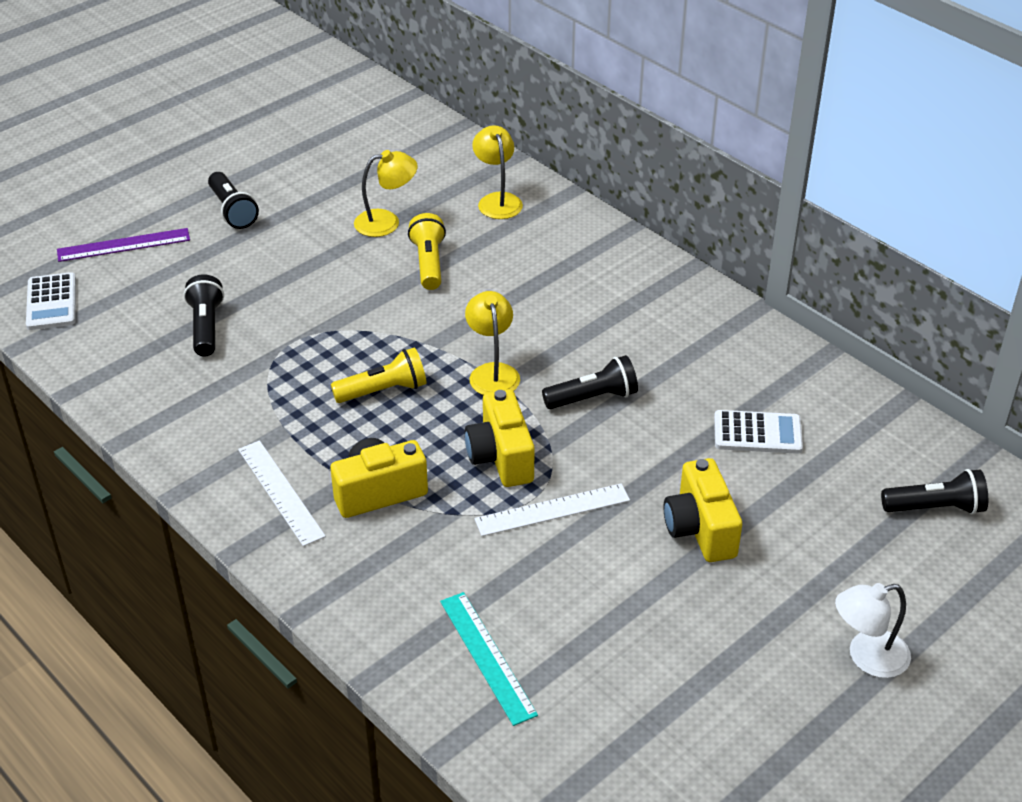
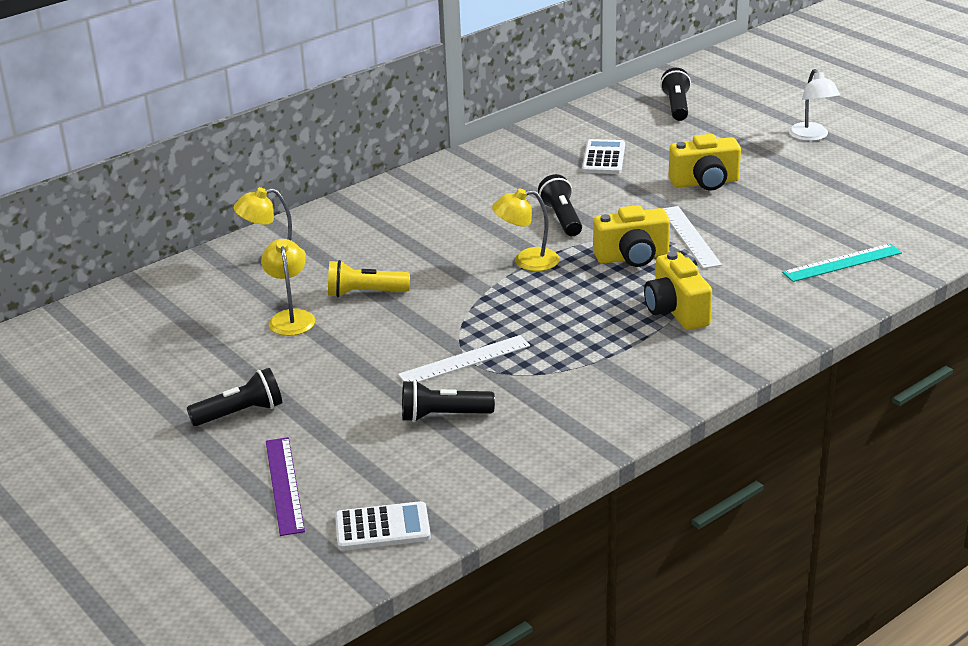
camera: 85 degrees left, 10 degrees down
white ruler [238,441,326,546] -> white ruler moved to [398,335,530,382]
yellow flashlight [331,347,427,403] -> none

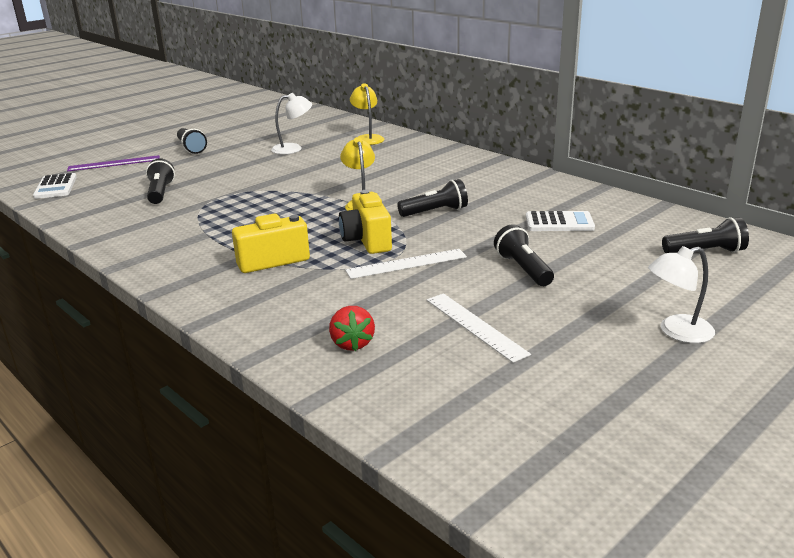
camera: 85 degrees right, 5 degrees down
yellow lamp [261,239,315,336] -> white lamp [271,93,312,154]
yellow flashlight [328,260,410,297] -> none
white ruler [398,335,530,382] -> white ruler moved to [427,293,531,363]
yellow camera [669,134,741,190] -> black flashlight [494,224,554,286]
turquoise ruler [782,243,902,282] -> red strawberry [329,306,375,351]

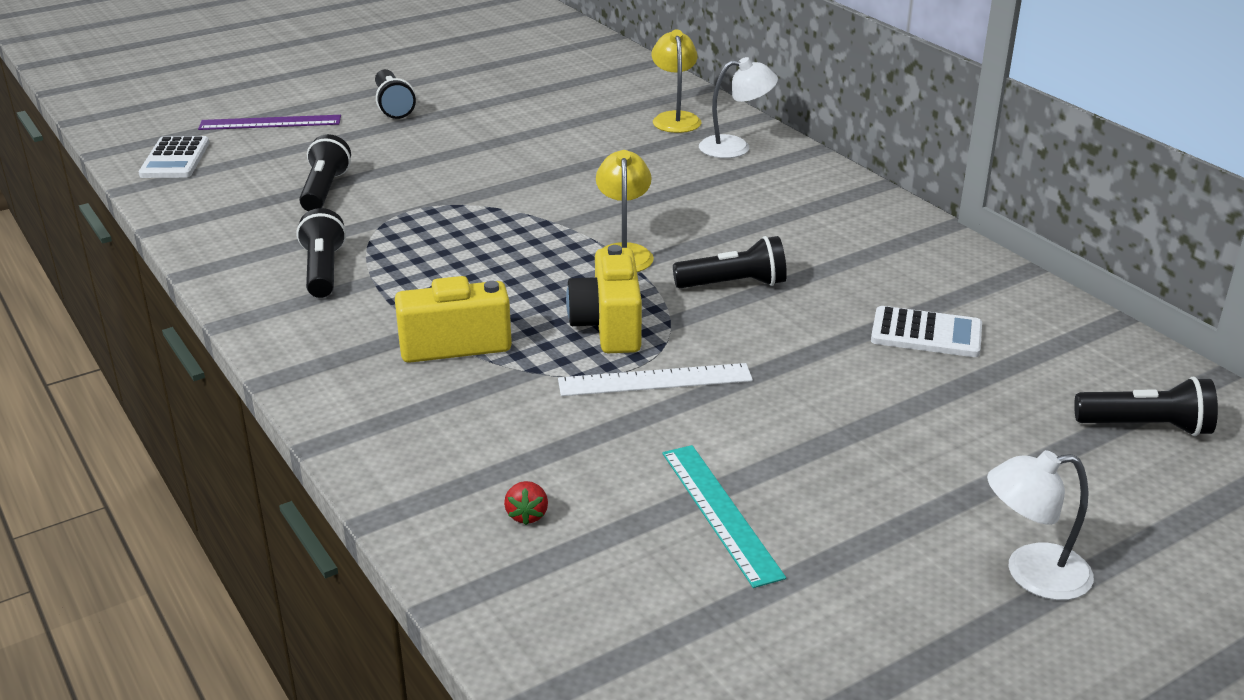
camera: 10 degrees right, 5 degrees up
white lamp [271,93,312,154] -> white lamp moved to [699,57,778,158]
red strawberry [329,306,375,351] -> red strawberry [504,481,548,525], size x0.64
white ruler [427,293,531,363] -> turquoise ruler [662,445,786,588]
black flashlight [494,224,554,286] -> black flashlight moved to [296,208,346,298]

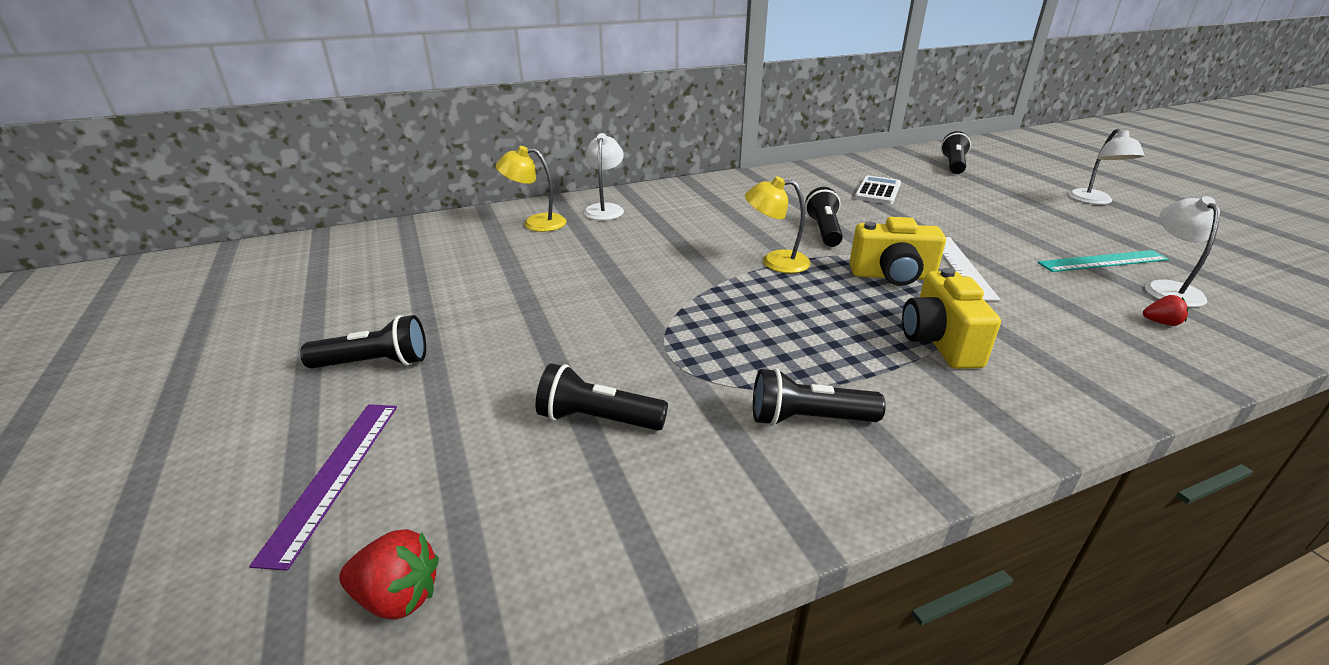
camera: 80 degrees left, 0 degrees up
white calculator [139,136,209,178] -> red strawberry [339,529,439,619]
none -> white lamp [1145,196,1220,307]

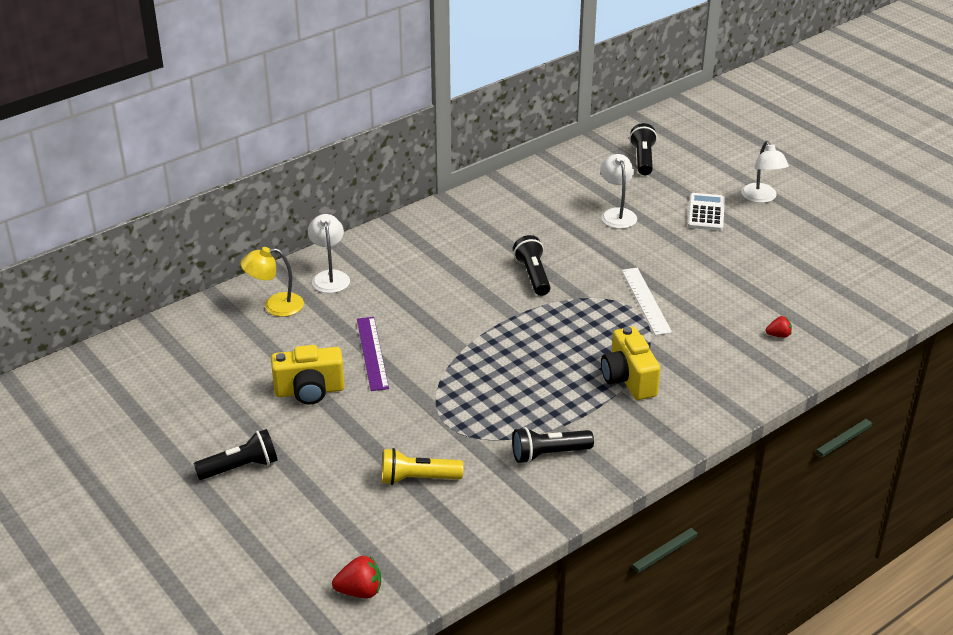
camera: 15 degrees left, 5 degrees up
purple ruler [249,404,397,570] -> purple ruler moved to [357,317,389,391]
black flashlight [535,363,668,431] -> yellow flashlight [382,448,463,485]
yellow lamp [745,176,811,273] -> none
yellow camera [849,217,946,286] -> yellow camera moved to [271,345,345,404]
white calculator [854,175,901,204] -> white calculator moved to [688,193,725,231]
turquoise ruler [1038,250,1169,272] -> none
white lamp [1145,196,1220,307] -> white lamp moved to [600,154,637,229]

